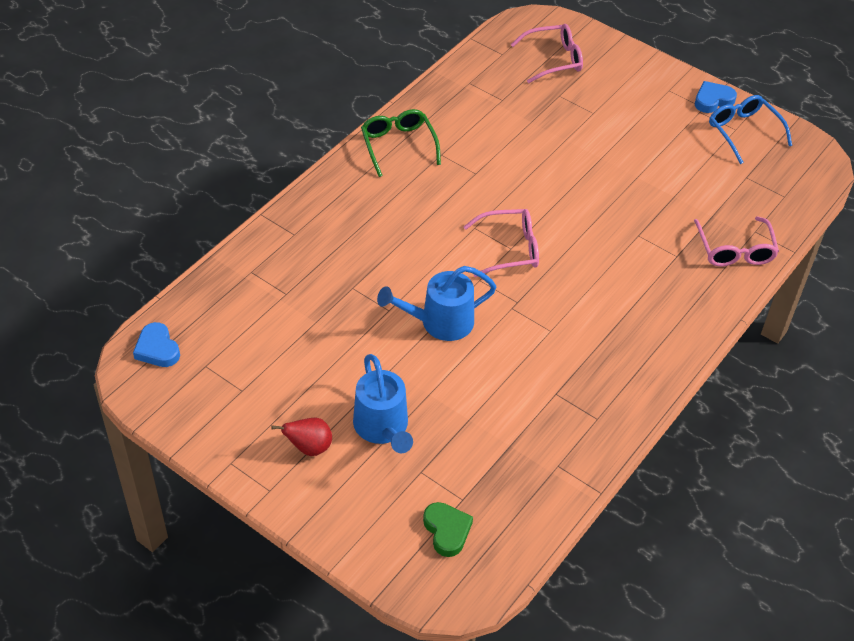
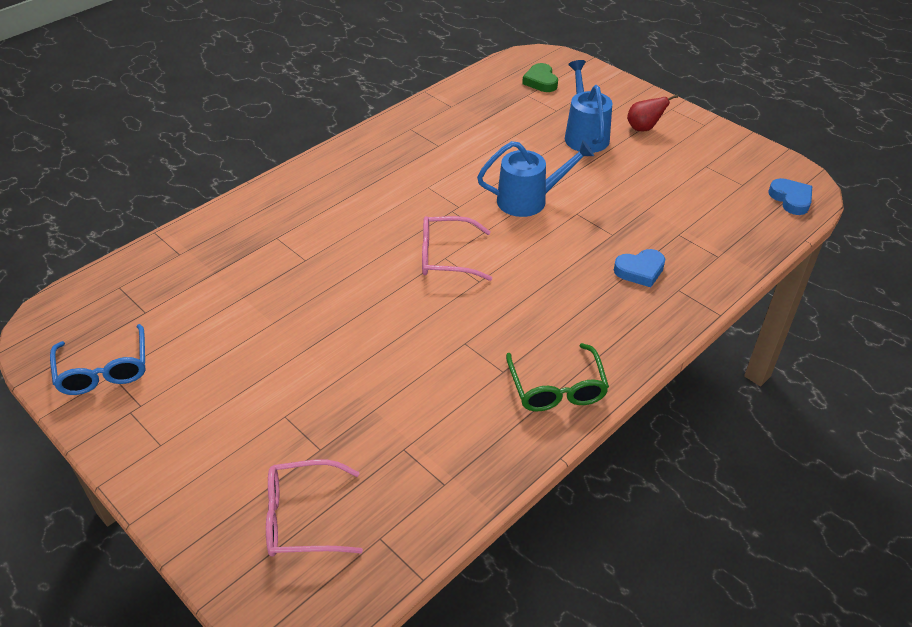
camera: 170 degrees left, 5 degrees down
pink glasses [694,216,779,266] -> none
blue heart [695,81,737,113] -> blue heart moved to [614,249,665,287]

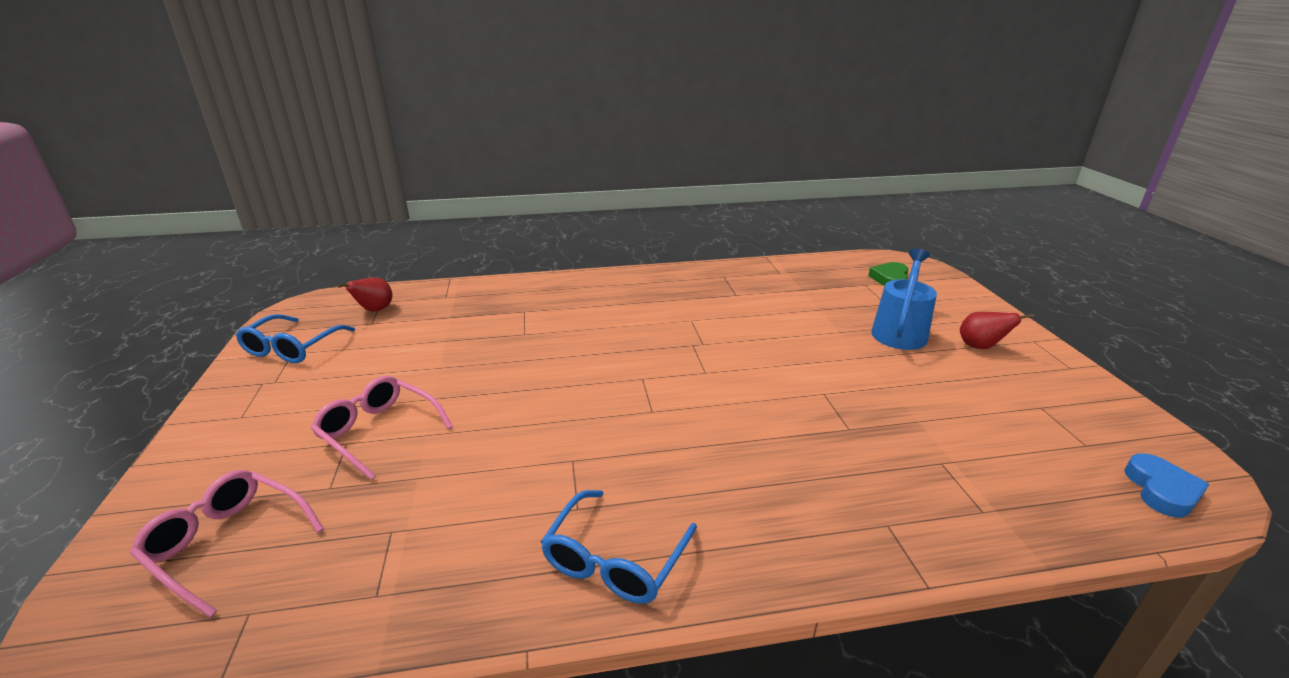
camera: 35 degrees right, 15 degrees down
pink glasses [422,216,492,281] -> pink glasses moved to [311,376,453,480]
blue watering can [477,141,594,217] -> none
green glasses [506,343,609,411] -> blue glasses [541,490,697,604]
blue heart [614,249,665,287] -> none
none -> red pear [337,277,393,312]

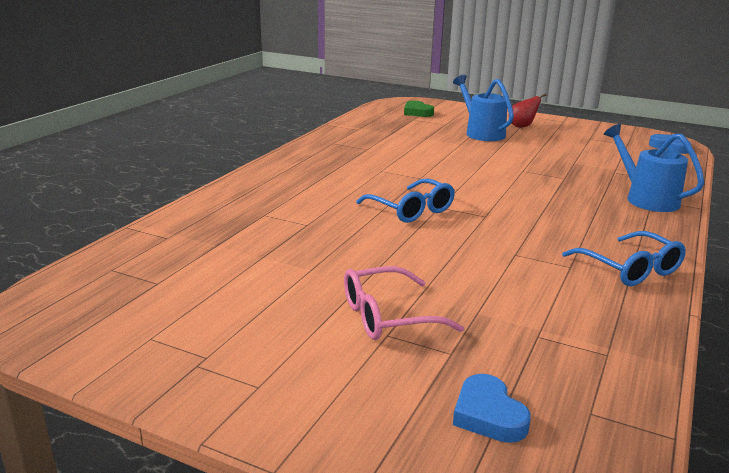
camera: 55 degrees left, 5 degrees down
pink glasses [130,470,324,617] -> blue heart [453,374,531,443]
blue glasses [236,314,355,363] -> blue glasses moved to [356,178,455,223]
red pear [337,277,393,312] -> none
none -> blue watering can [604,124,704,212]

